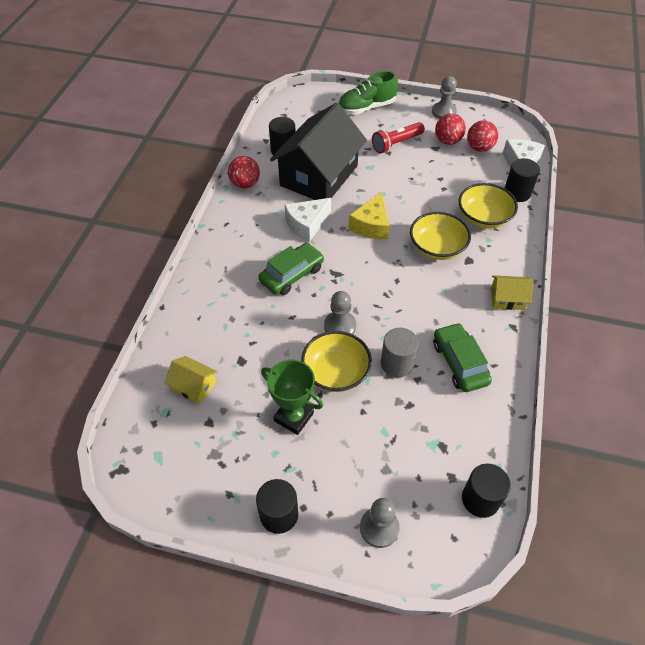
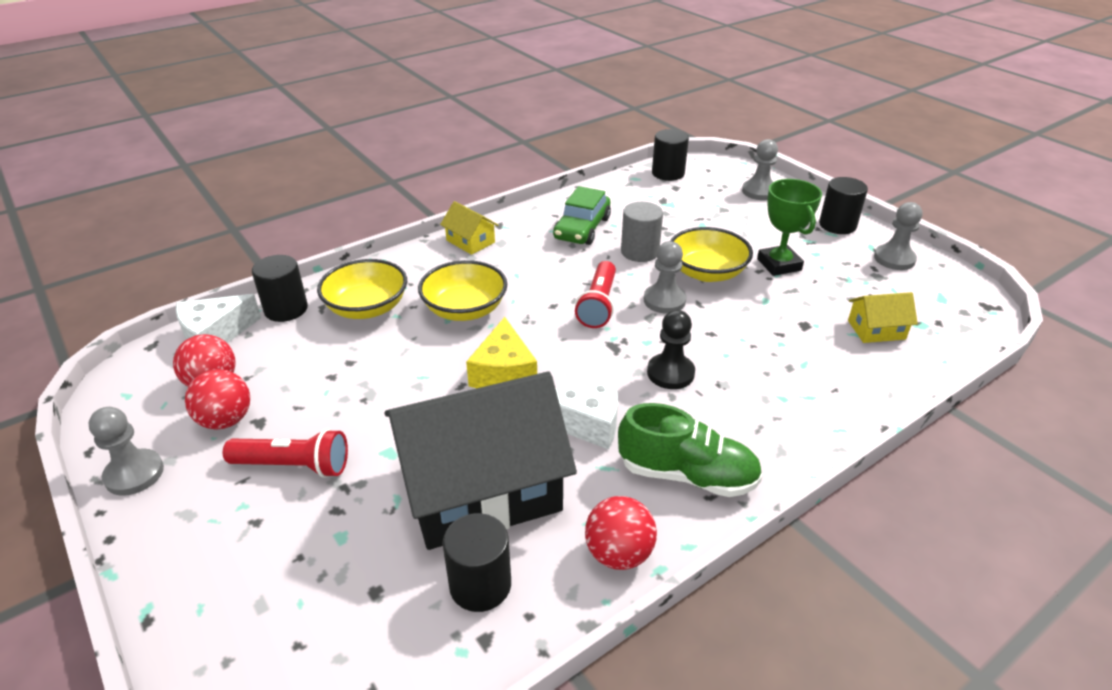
camera: 140 degrees left, 15 degrees down
yellow house [165,356,218,404] -> yellow house turned 75 degrees counterclockwise [848,292,918,343]
green car [258,243,324,295] -> black pawn [647,310,695,389]
green shoe [339,71,398,115] -> green shoe moved to [618,403,762,497]
yellow cheese [348,192,389,239] -> yellow cheese turned 120 degrees clockwise [466,317,537,388]
none -> red flashlight [575,261,616,328]
none -> grey pawn [874,202,922,270]

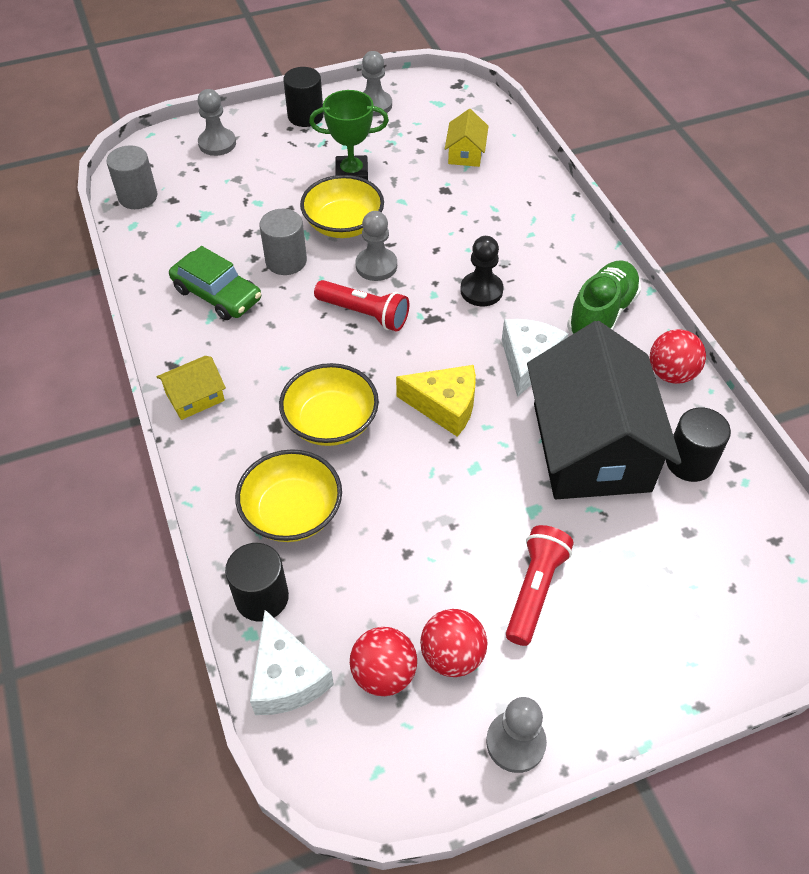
camera: 75 degrees left, 15 degrees up
black cylinder [652,129,689,181] -> grey cylinder [106,145,157,209]

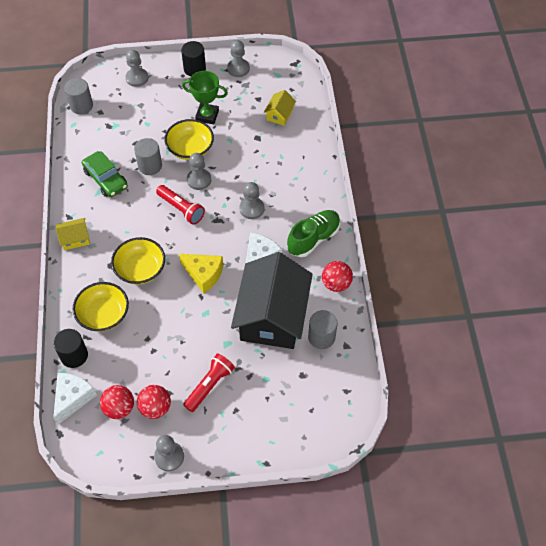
camera: 15 degrees right, 5 degrees up
white cheese [250,610,334,715] -> white cheese turned 150 degrees counterclockwise [53,373,97,425]
black pawn [460,236,503,306] -> grey pawn [239,182,265,219]
black cylinder [666,407,731,482] -> grey cylinder [308,310,337,349]

